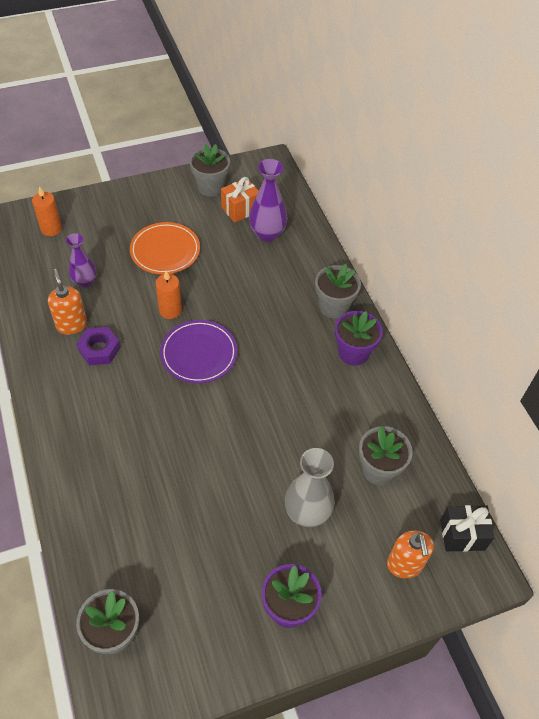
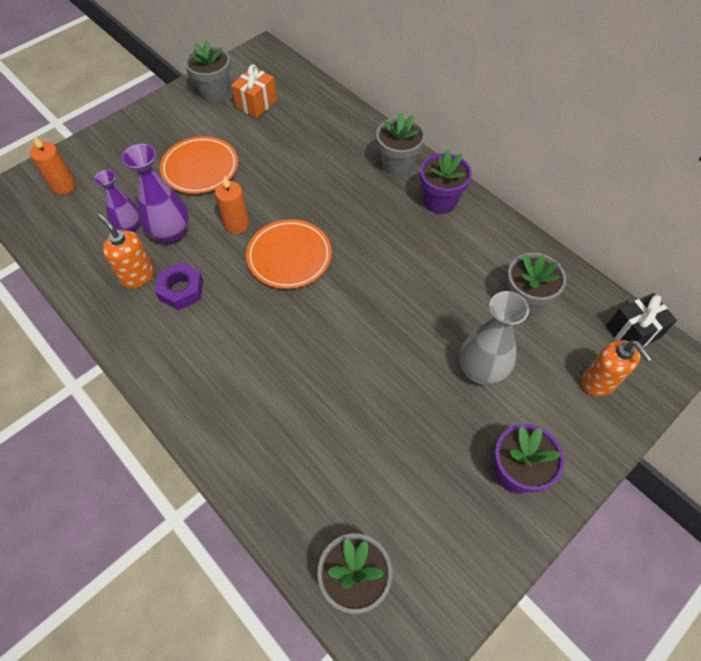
camera: 20 degrees left, 5 degrees up
purple plate [160,320,237,384] -> orange plate [246,219,332,289]
purple vase [249,159,287,242] -> purple vase moved to [122,144,189,244]

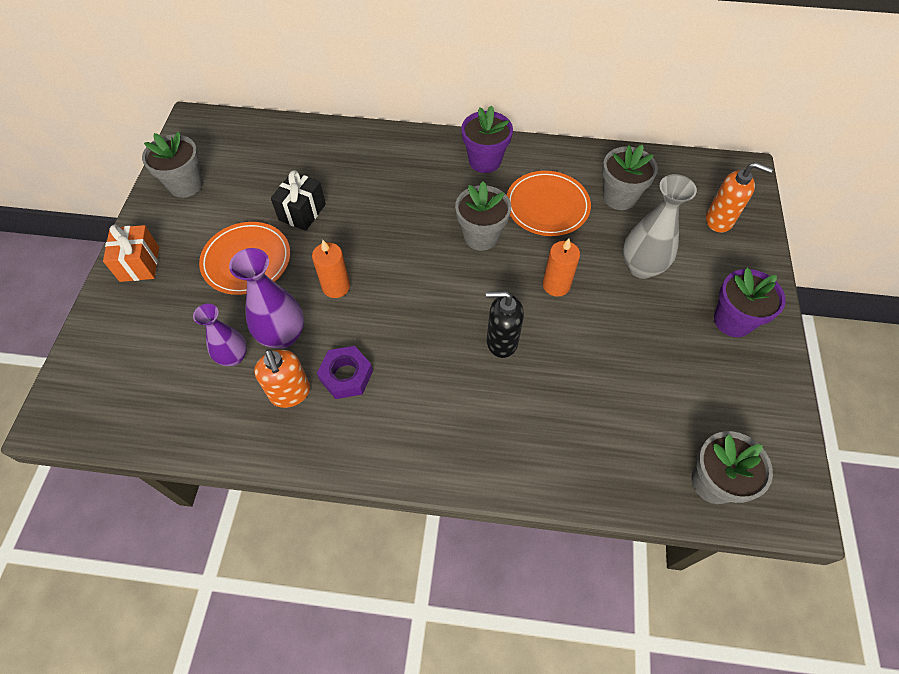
camera: 40 degrees left, 0 degrees up
orange candle [30,136,76,195] -> orange candle moved to [543,238,580,297]
orange soap dispenser [97,214,154,288] -> orange soap dispenser turned 120 degrees counterclockwise [254,349,310,408]
orange gift [231,65,277,118] -> orange gift moved to [103,225,159,282]
orange plate [246,219,332,289] -> orange plate moved to [507,171,591,236]
grey flower pot [376,113,425,177] -> grey flower pot moved to [455,181,511,251]
black gift [606,293,677,347] -> black gift moved to [271,170,326,231]
none -> black soap dispenser [486,291,524,358]

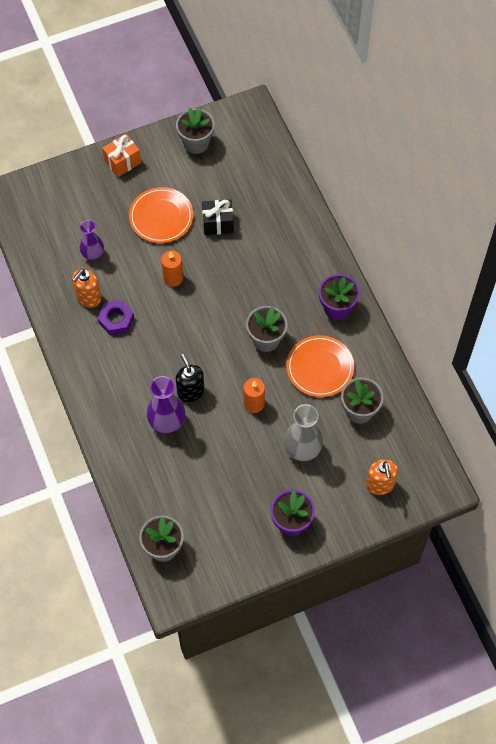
camera: 60 degrees right, 5 degrees up
purple vase [229,248,304,349] -> purple vase moved to [147,376,185,434]

